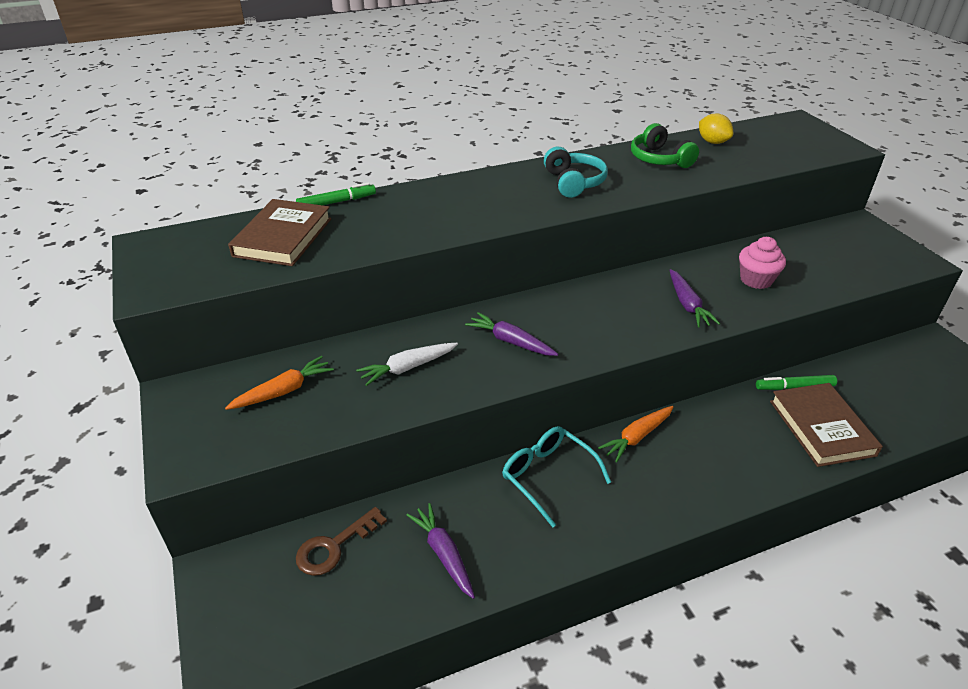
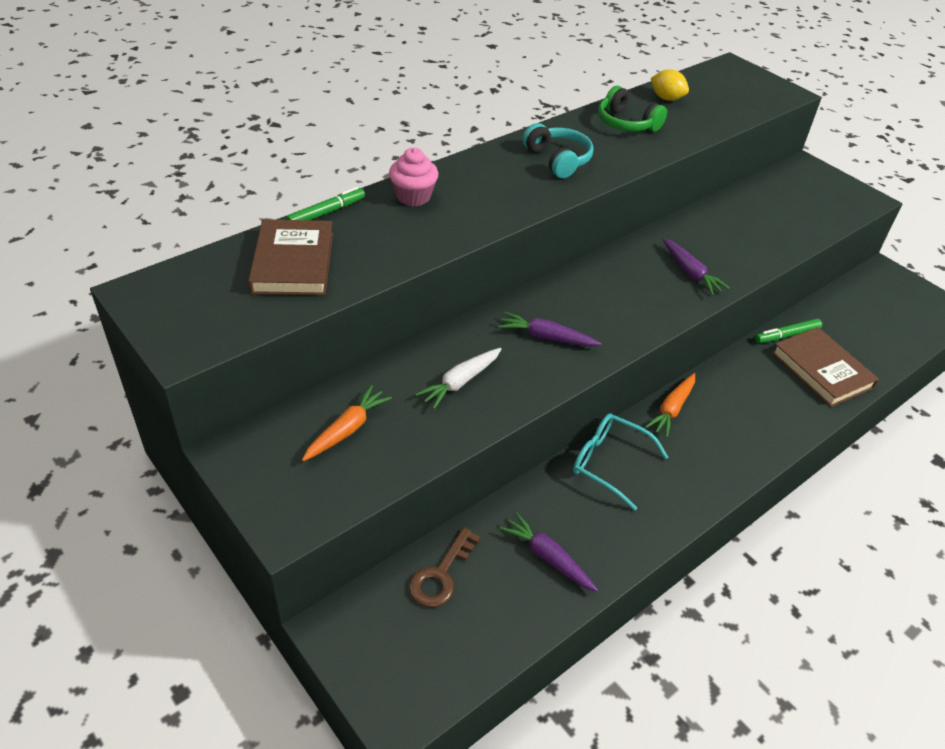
camera: 20 degrees left, 5 degrees up
pink cupcake [739,237,786,289] -> pink cupcake moved to [389,148,438,206]

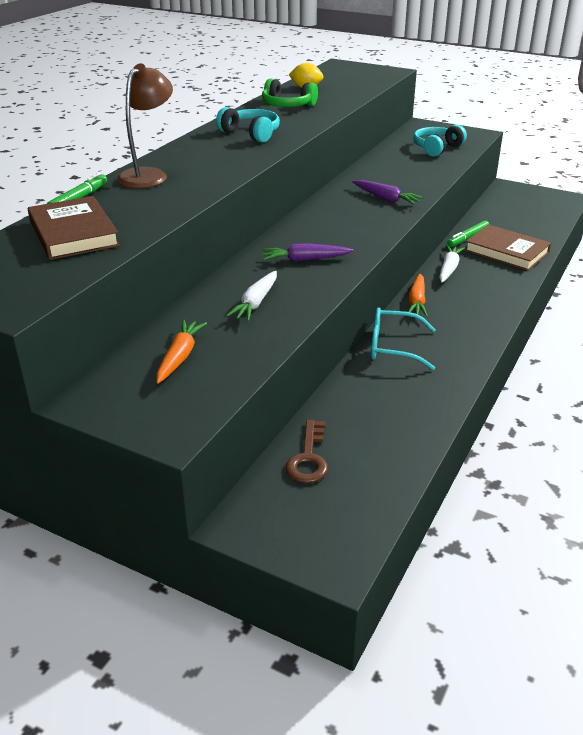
camera: 20 degrees left, 10 degrees down
pink cupcake [389,148,438,206] -> brown lamp [117,64,173,188]
purple carrot [500,512,598,592] -> none
none -> turquoise headphones [413,125,467,157]
none -> white carrot [439,245,465,283]

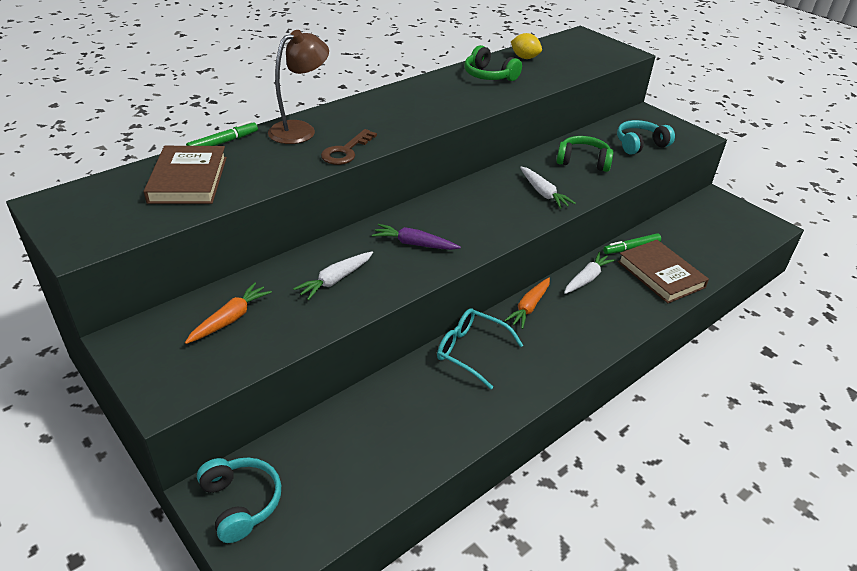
camera: 20 degrees right, 5 degrees up
turquoise headphones [216,107,280,143] -> turquoise headphones moved to [197,457,281,543]
brown key [285,420,328,483] -> brown key moved to [321,129,377,165]
purple carrot [352,180,424,204] -> white carrot [520,167,576,209]
none -> green headphones [556,136,613,172]

